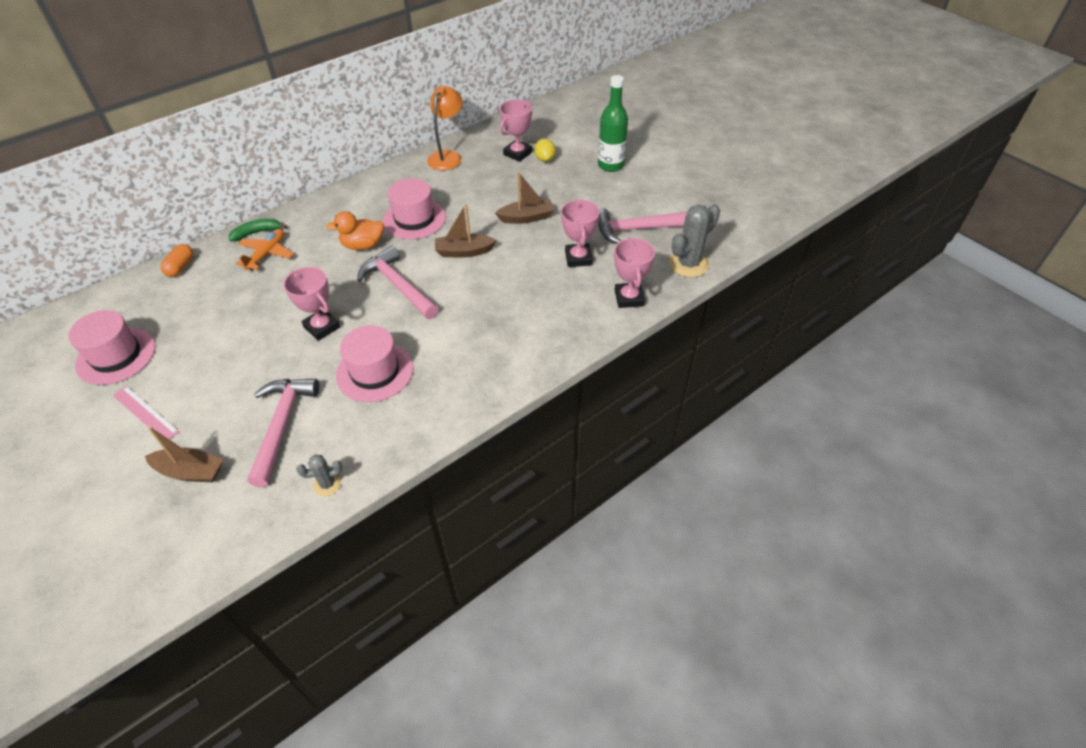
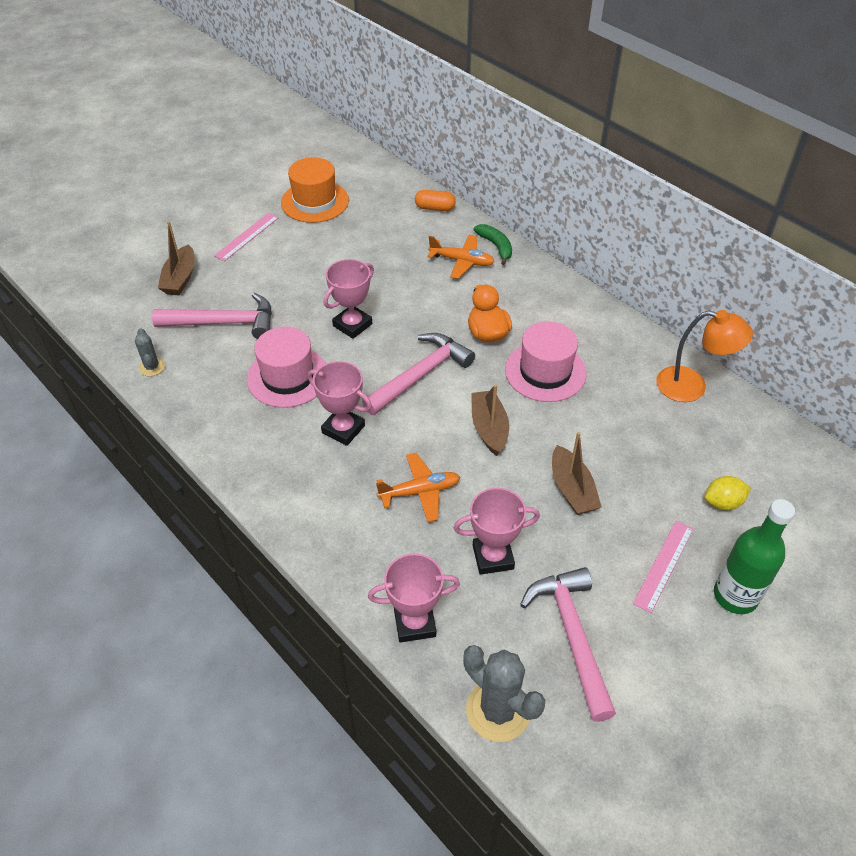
camera: 85 degrees right, 0 degrees up
pink hat [68,310,156,385] -> orange hat [281,157,349,223]
pink trophy [500,99,533,162] -> pink trophy moved to [308,361,372,446]
none -> orange plane [376,453,460,522]
none -> pink ruler [633,521,693,613]

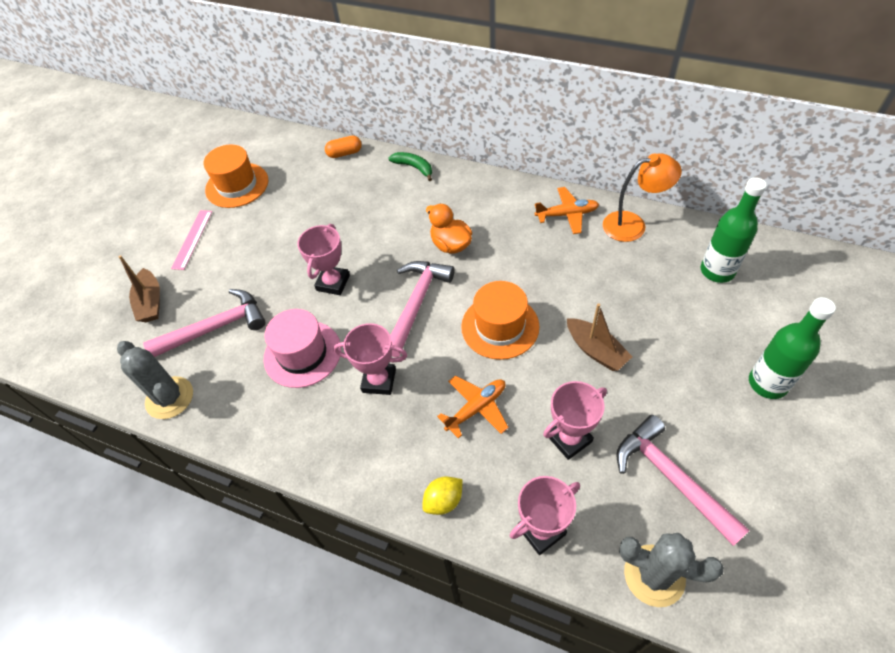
camera: 20 degrees left, 5 degrees up
grey cactus [135,328,165,376] -> grey cactus [117,341,193,419], size x1.86
orange plane [427,235,495,279] -> orange plane moved to [535,187,599,234]
brown boat [471,384,509,456] -> orange hat [461,281,540,360]
pink hat [505,321,587,402] -> none
pink ruler [633,521,693,613] -> none
yellow lemon [704,476,751,510] -> yellow lemon moved to [422,477,463,515]
none -> green bottle [701,177,767,283]

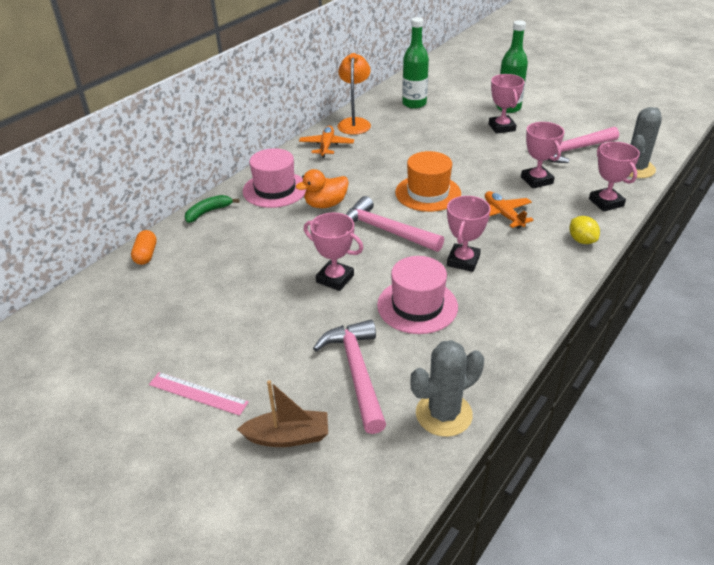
camera: 80 degrees left, 15 degrees down
orange hat [203,144,268,208] -> none
brown boat [567,303,633,371] -> none
none -> pink hat [243,148,306,208]
none -> pink trophy [489,74,524,134]

